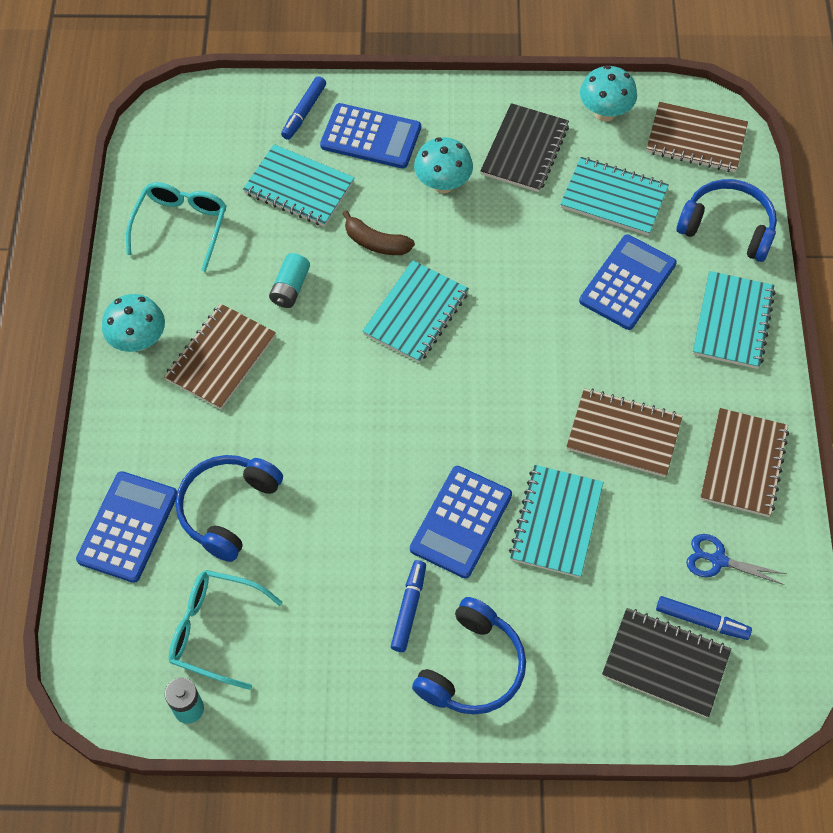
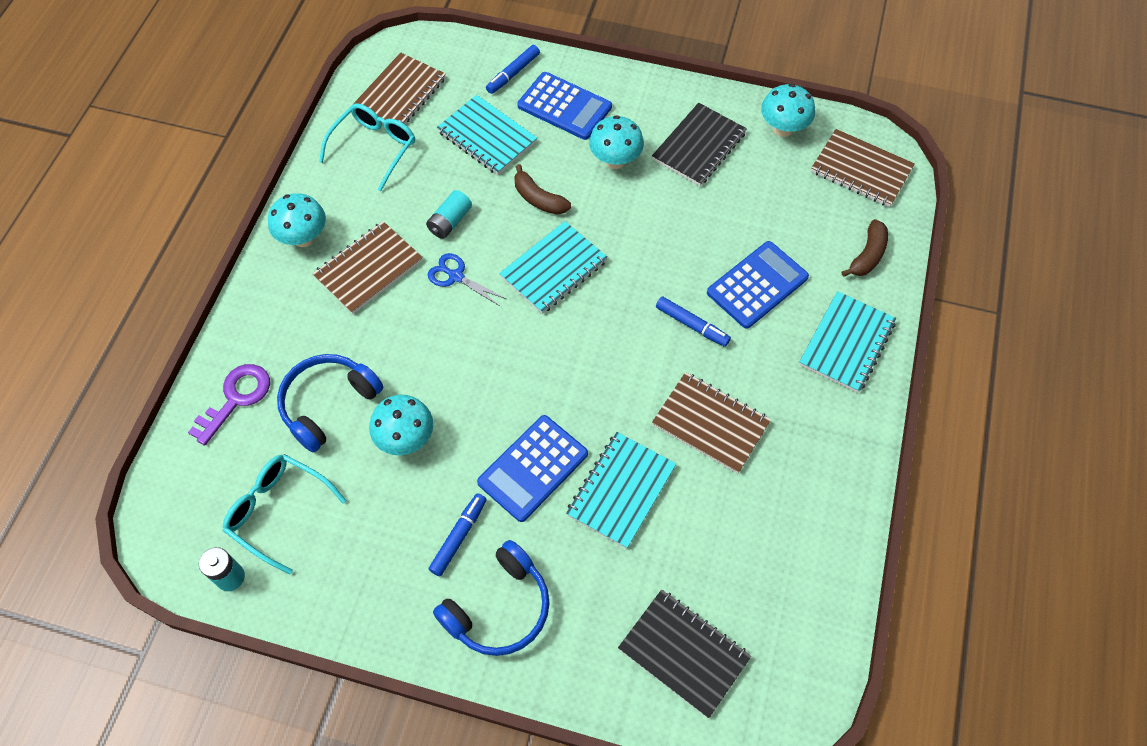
camera: 15 degrees right, 0 degrees up
blue calculator [76,471,177,583] -> purple key [188,364,270,446]
turquoise notebook [560,157,669,236] -> none
blue marker [656,596,752,640] -> blue marker moved to [656,297,731,347]
blue headphones [676,179,777,262] -> brown banana [842,219,888,277]
blue scissors [686,534,786,585] -> blue scissors moved to [427,253,506,306]
brown notebook [700,408,789,517] -> brown notebook moved to [352,52,446,124]
none -> turquoise mushroom [369,395,433,455]

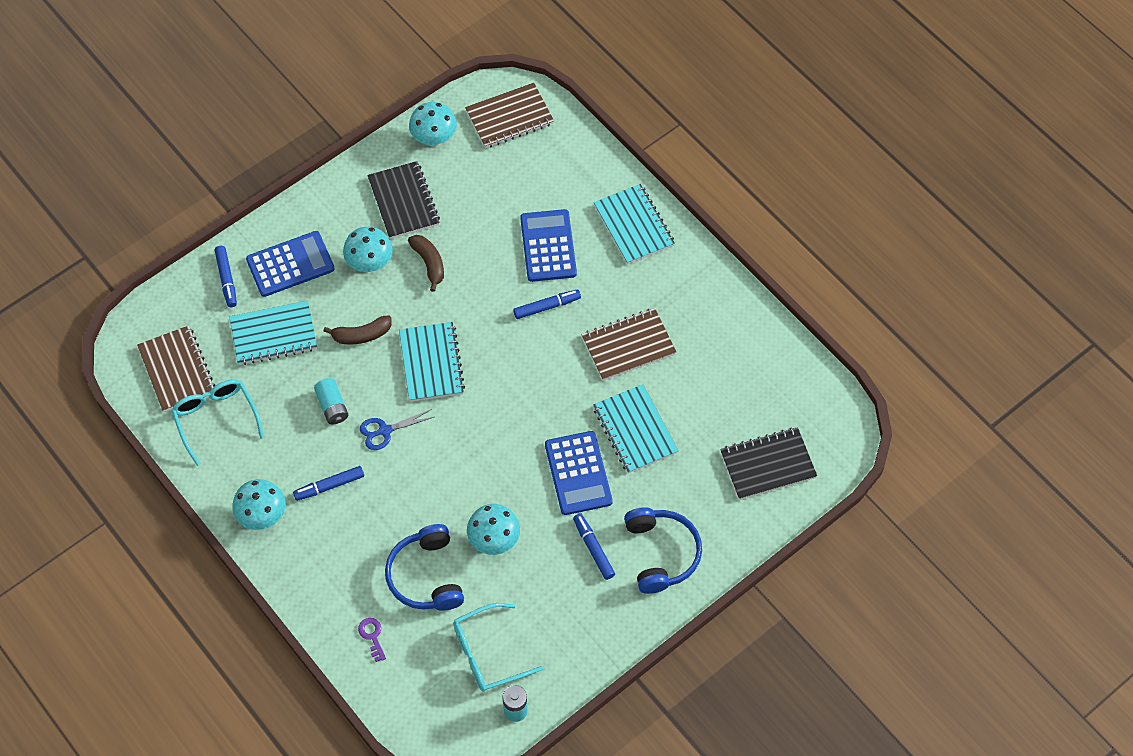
camera: 55 degrees left, 0 degrees up
purple key [188,364,270,446] -> purple key [358,618,386,662], size x0.56
brown notebook [312,221,423,314] -> blue marker [293,466,364,501]
brown banana [842,219,888,277] -> brown banana moved to [408,235,444,292]

